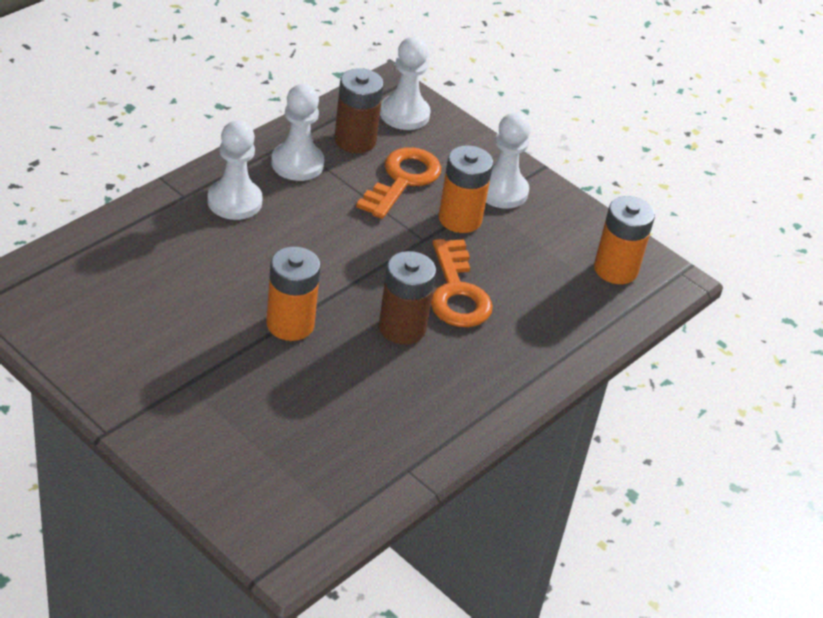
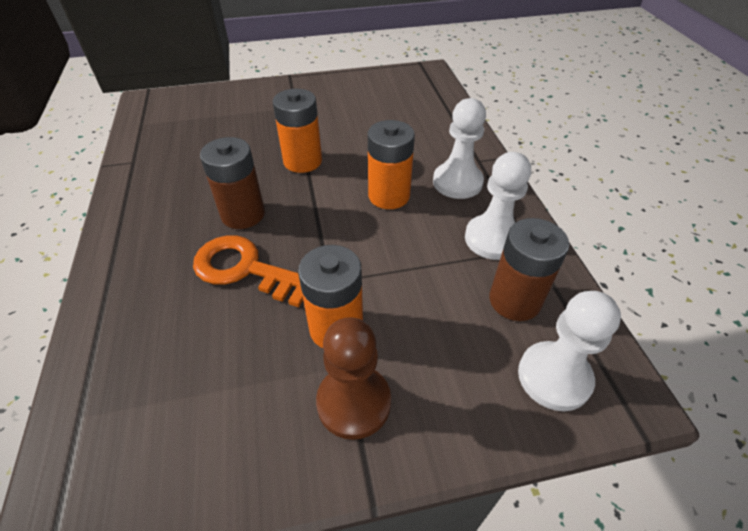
camera: 130 degrees right, 5 degrees up
orange key [356,147,441,219] -> none
white pawn [486,113,531,209] -> brown pawn [316,317,391,440]
orange battery [594,196,655,284] -> orange battery moved to [368,120,415,209]

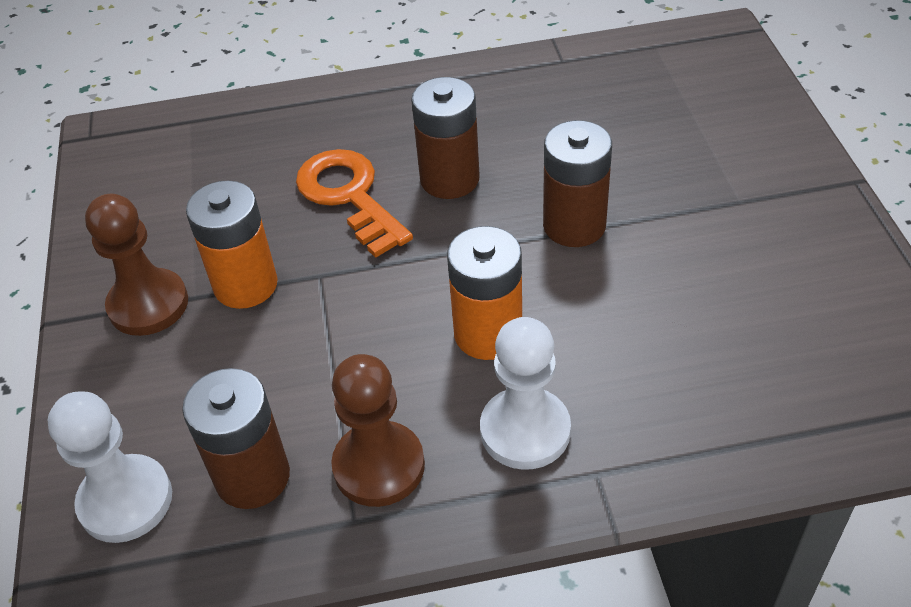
camera: 95 degrees right, 0 degrees up
orange key [193,235,303,307] -> orange key turned 60 degrees counterclockwise [296,149,413,258]
orange battery [273,89,322,173] -> brown battery [543,120,612,247]
white pawn [465,152,531,260] -> brown pawn [331,354,425,507]

